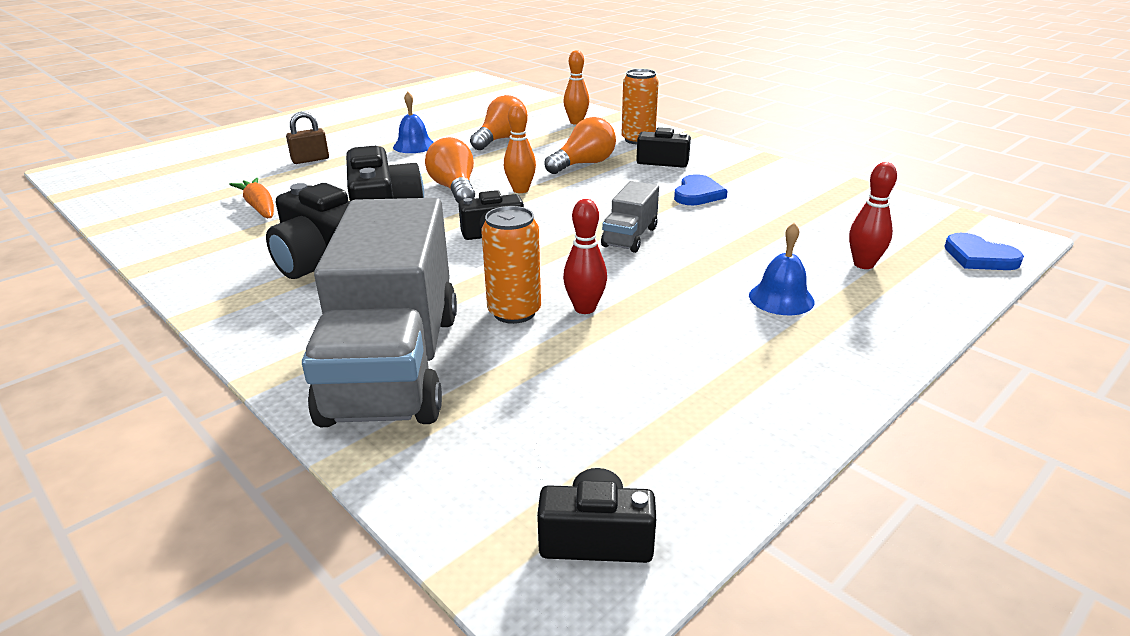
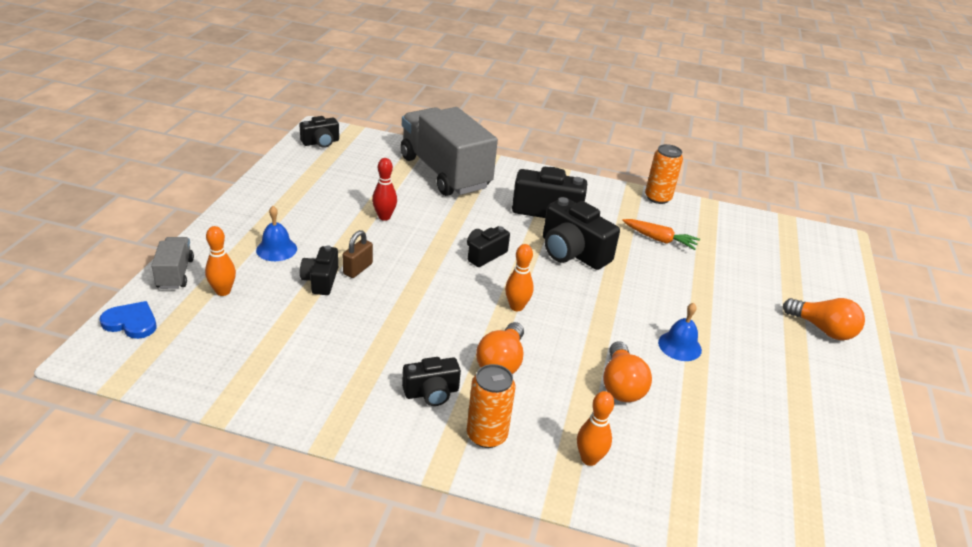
camera: 145 degrees right, 5 degrees up
brown padlock [286,112,329,164] -> brown padlock moved to [343,230,373,278]
orange light bulb [425,137,475,203] -> orange light bulb moved to [783,298,865,340]
orange can [481,206,541,324] -> orange can moved to [645,144,683,204]
grey truck [601,181,659,253] -> grey truck moved to [151,237,194,289]
blue heart [674,174,727,205] -> none
red bowling pin [849,162,897,269] -> orange bowling pin [205,226,236,296]
none -> black camera [300,245,338,295]

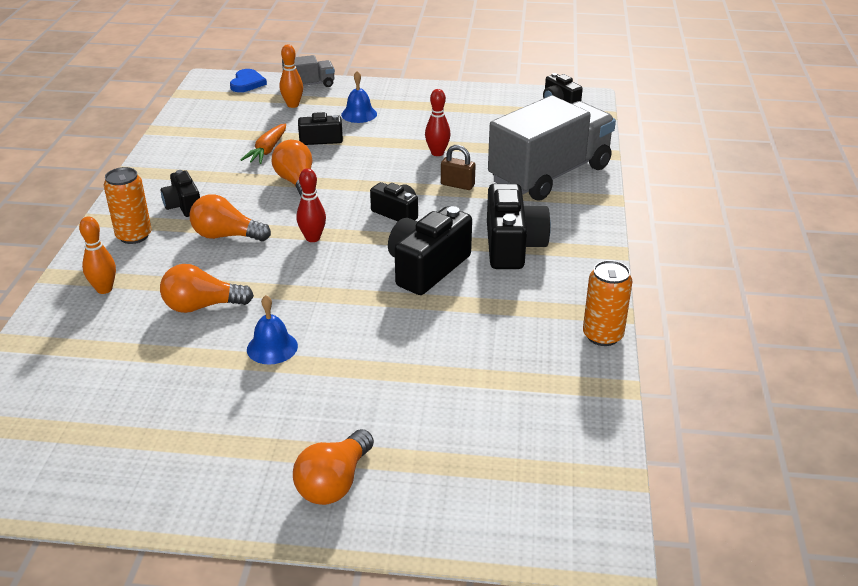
camera: 85 degrees right, 0 degrees up
brown padlock [343,230,373,278] -> brown padlock moved to [441,145,475,190]
orange bowling pin [505,244,534,311] -> red bowling pin [297,168,326,242]
orange carrot [622,219,700,250] -> orange carrot moved to [240,124,286,164]
none -> orange light bulb [272,140,316,196]

